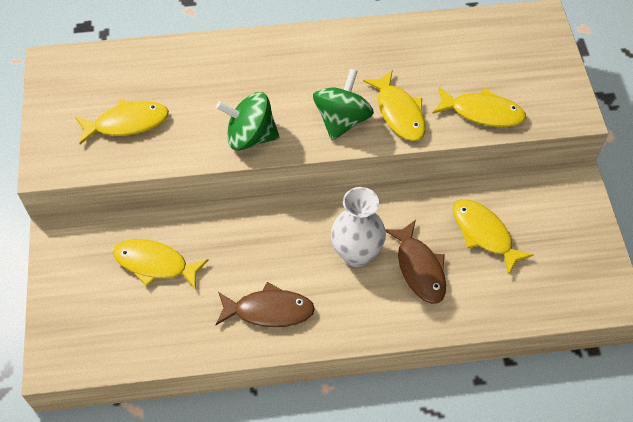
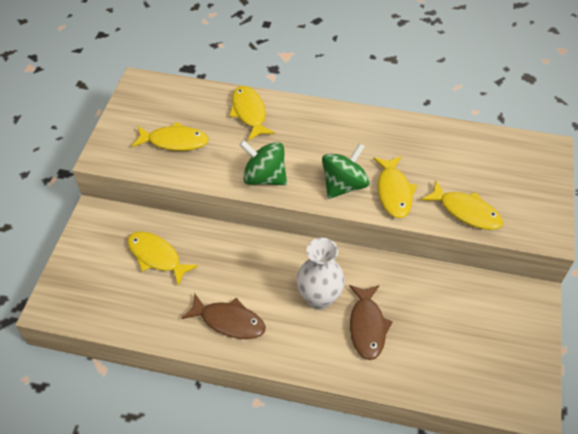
camera: 20 degrees right, 5 degrees down
yellow fish [453,199,534,275] -> yellow fish moved to [229,86,275,141]

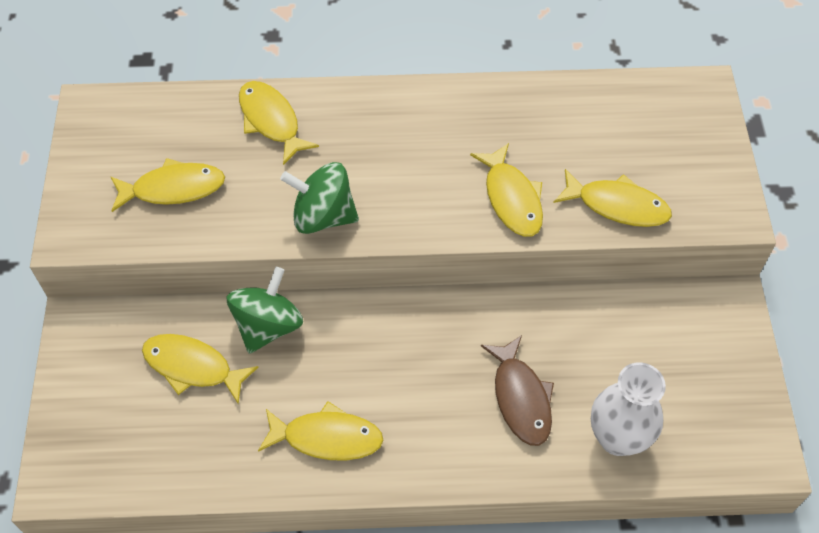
camera: 15 degrees left, 5 degrees up
brown fish [181,293,266,339] -> yellow fish [258,401,384,461]
white vase [297,238,345,309] -> white vase moved to [591,362,666,456]
green spinning top [322,143,370,199] -> green spinning top moved to [227,267,303,354]

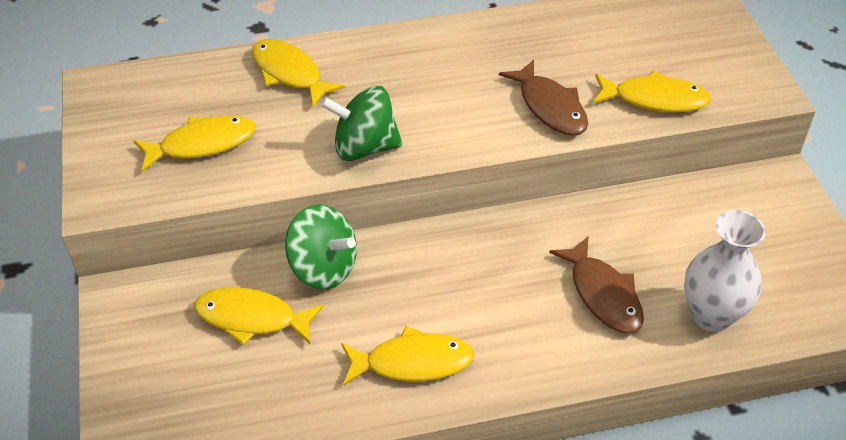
camera: 10 degrees left, 10 degrees down
green spinning top [227,267,303,354] -> green spinning top turned 105 degrees clockwise [285,204,357,290]
yellow fish [470,143,543,237] -> brown fish [499,60,588,136]

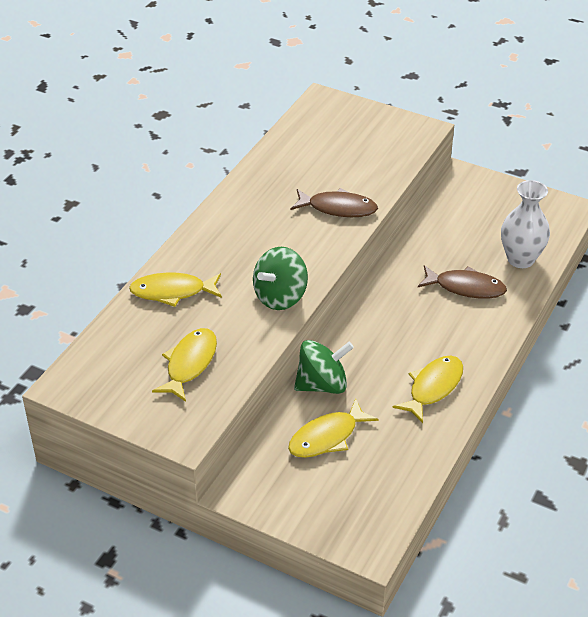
camera: 50 degrees left, 5 degrees down
yellow fish [593,71,711,112] -> none

